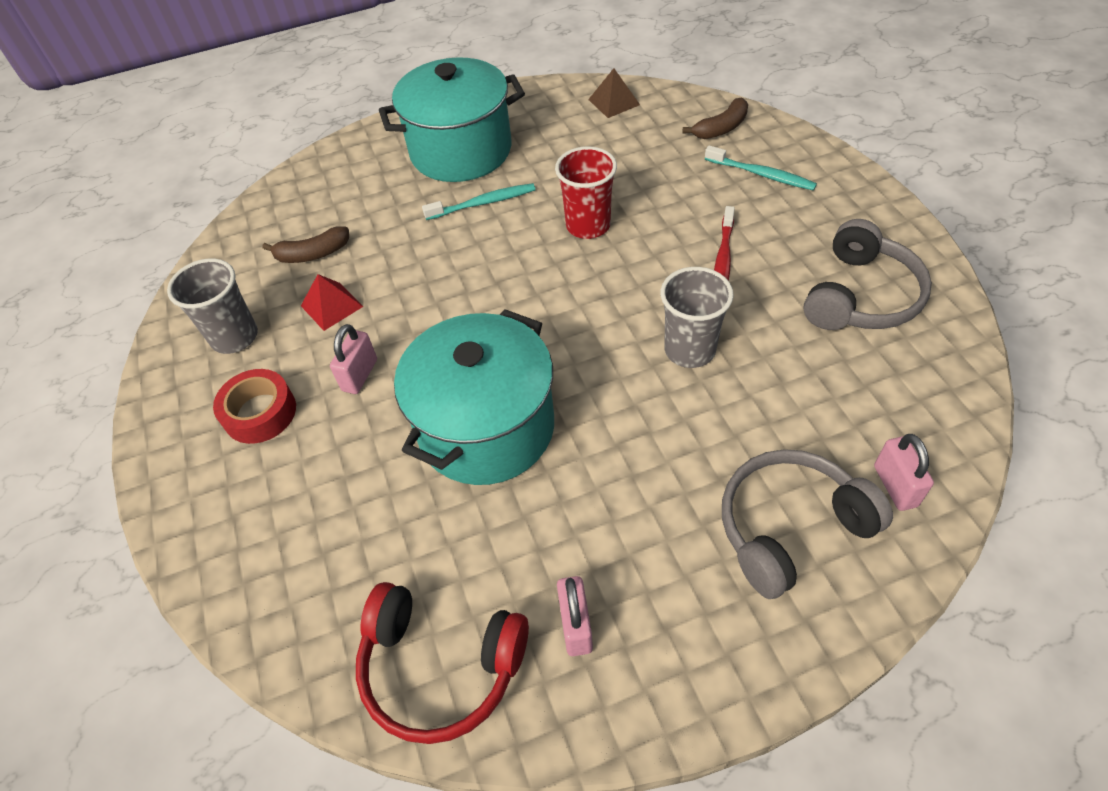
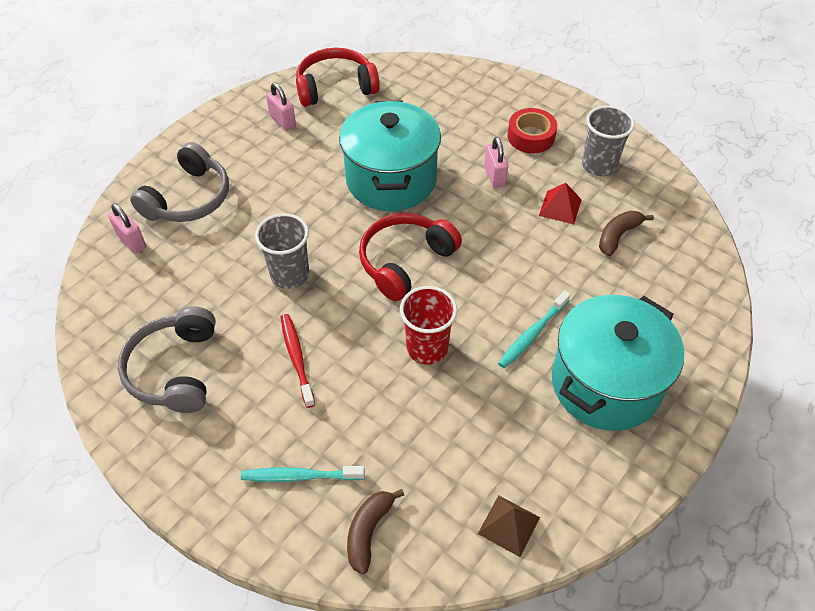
camera: 145 degrees right, 0 degrees up
none -> red headphones [359,213,462,301]

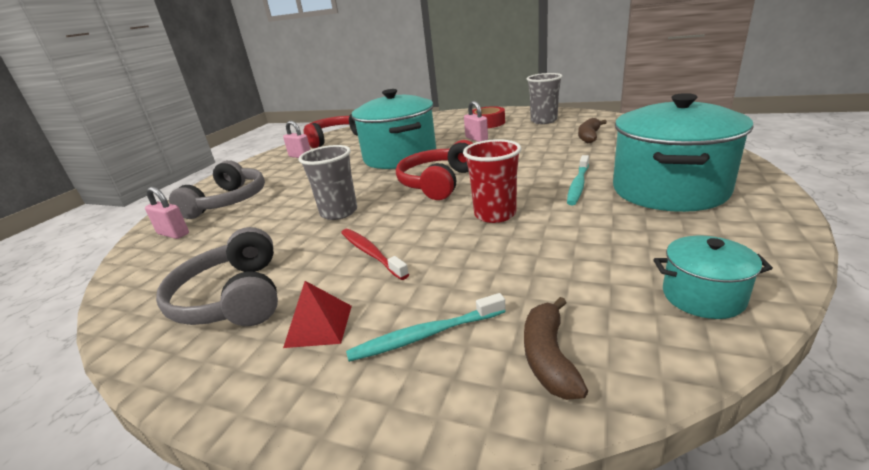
camera: 15 degrees left, 25 degrees down
brown pyramid [478,495,540,557] -> turquoise pot [653,236,773,319]
red pyramid [539,183,582,224] -> red pyramid moved to [283,281,352,348]

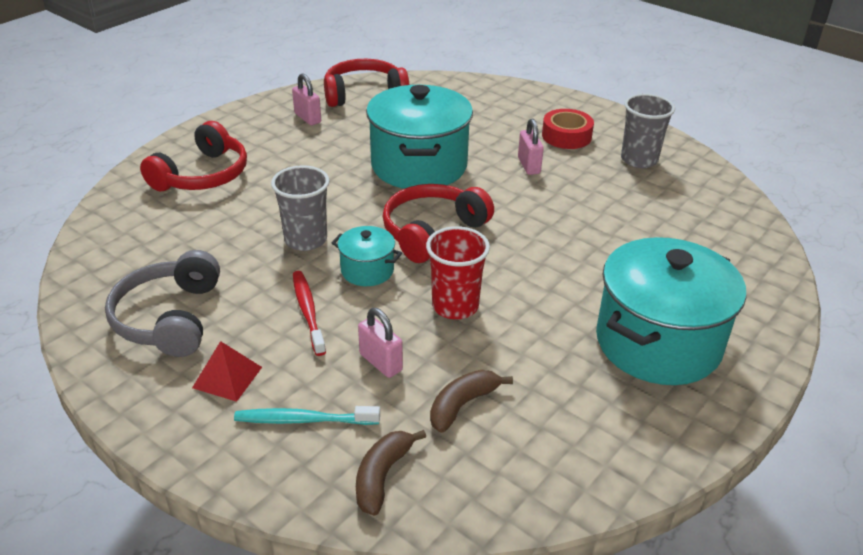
camera: 15 degrees right, 10 degrees up
pink padlock [145,187,189,239] -> pink padlock moved to [358,308,403,378]
grey headphones [169,160,265,219] -> red headphones [140,121,247,191]
turquoise toothbrush [567,155,589,205] -> none
brown banana [578,118,607,143] -> brown banana moved to [430,370,513,433]
turquoise pot [653,236,773,319] -> turquoise pot moved to [332,226,402,286]

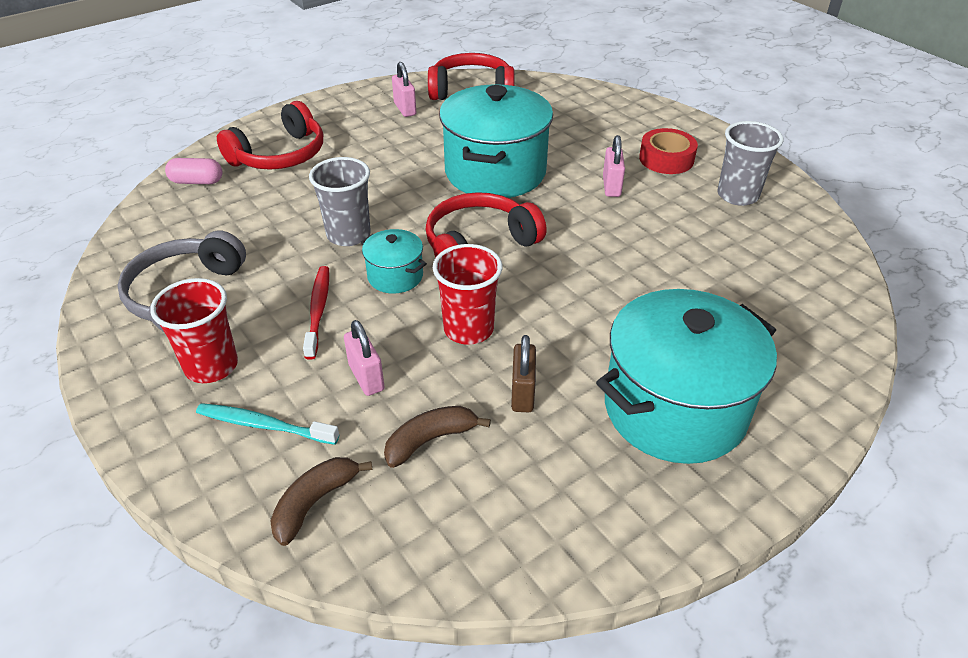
camera: 15 degrees right, 5 degrees up
red pyramid [192,341,262,402] -> red cup [150,278,238,383]
none -> pink capsule [165,158,223,184]
none -> brown padlock [511,335,536,412]

